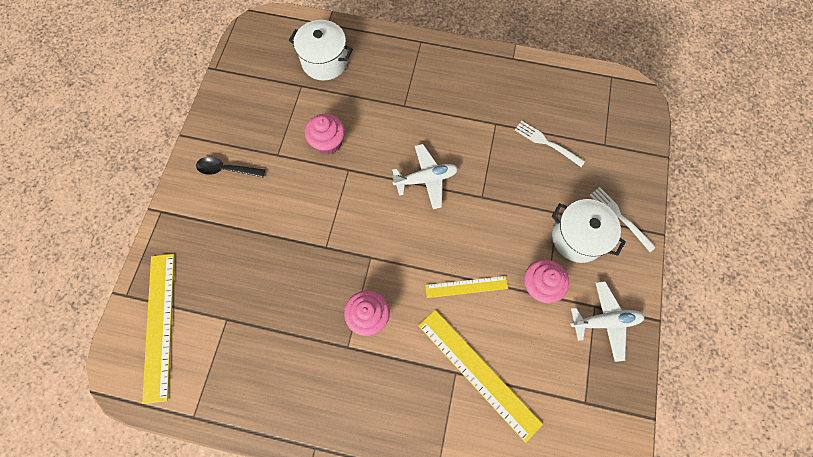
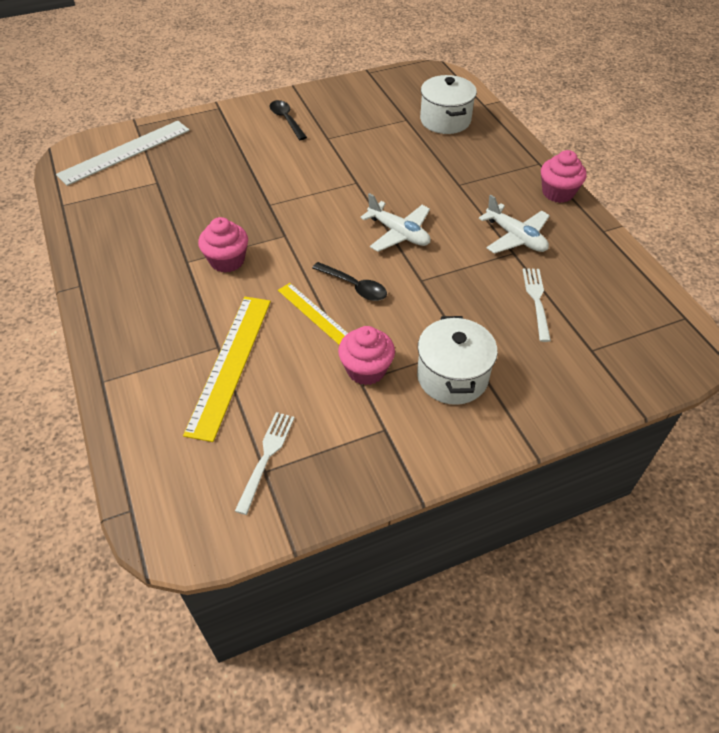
camera: 55 degrees right, 20 degrees down
yellow ruler [142,254,174,404] -> white ruler [56,121,190,186]
pink cupcake [305,114,345,154] -> pink cupcake moved to [541,150,587,203]
white plane [570,281,645,362] -> white plane moved to [479,195,550,254]
white fork [590,187,656,252] -> white fork moved to [235,412,295,515]
none -> black spoon [312,262,387,301]

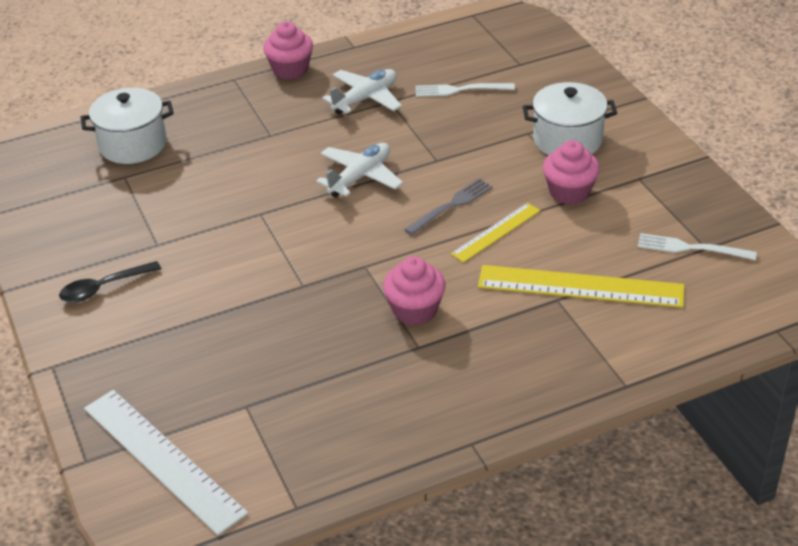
camera: 90 degrees left, 10 degrees down
black spoon [312,262,387,301] -> grey fork [404,178,493,235]

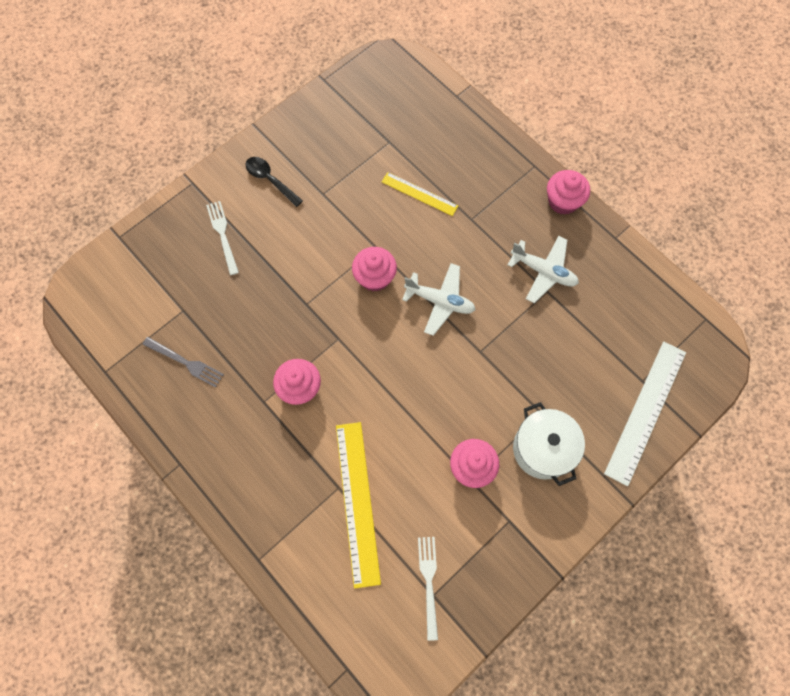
camera: 70 degrees right, 30 degrees up
white pot [80,88,174,164] -> none
white ruler [84,390,248,535] -> white ruler moved to [604,342,686,486]
grey fork [404,178,493,235] -> grey fork moved to [143,337,224,388]
white fork [415,83,515,97] -> white fork moved to [206,201,239,275]
yellow ruler [451,203,540,263] -> yellow ruler moved to [382,172,458,216]
none -> pink cupcake [352,247,397,292]

